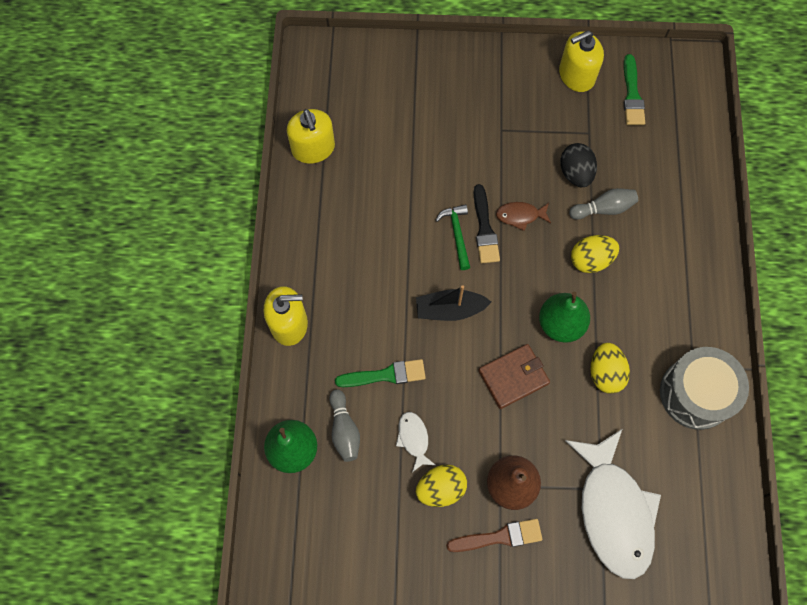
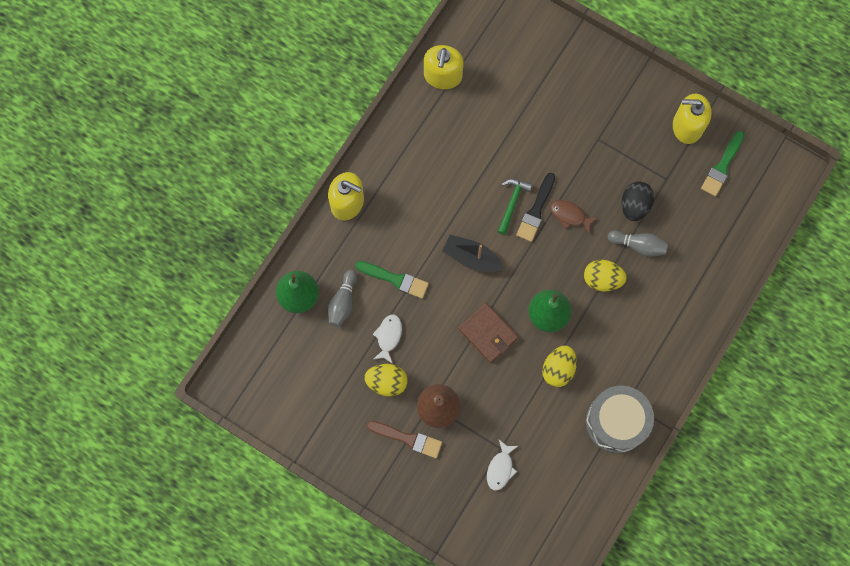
camera: 30 degrees right, 5 degrees up
brown wallet [478,344,550,409] -> brown wallet turned 45 degrees clockwise [458,303,518,363]
white fish [565,429,661,579] -> white fish [487,440,518,491], size x0.42

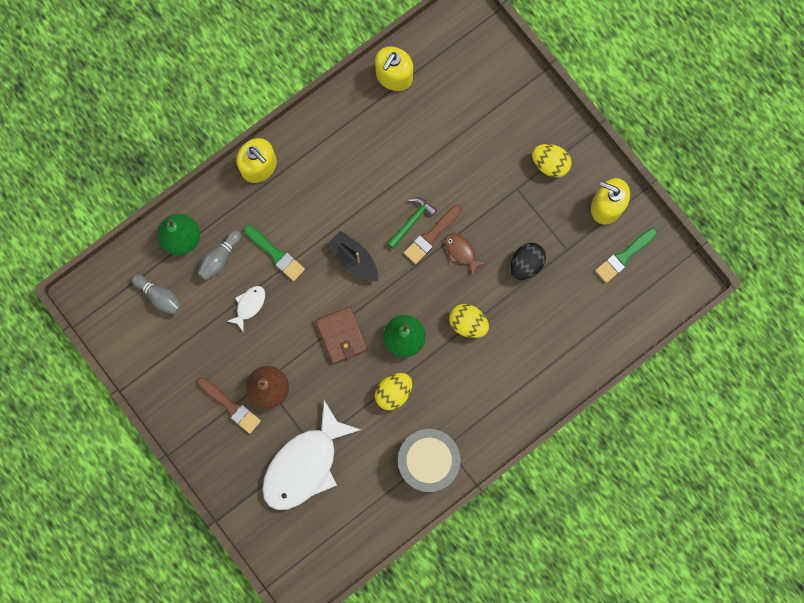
camera: 20 degrees right, 5 degrees up
yellow egg [364,364,408,397] -> yellow egg moved to [532,144,572,177]
white fish [487,440,518,491] -> white fish [262,400,361,510], size x2.37
black brush [516,173,555,242] -> brown brush [404,205,462,264]
grey bowling pin [607,230,668,257] -> grey bowling pin moved to [131,274,182,315]

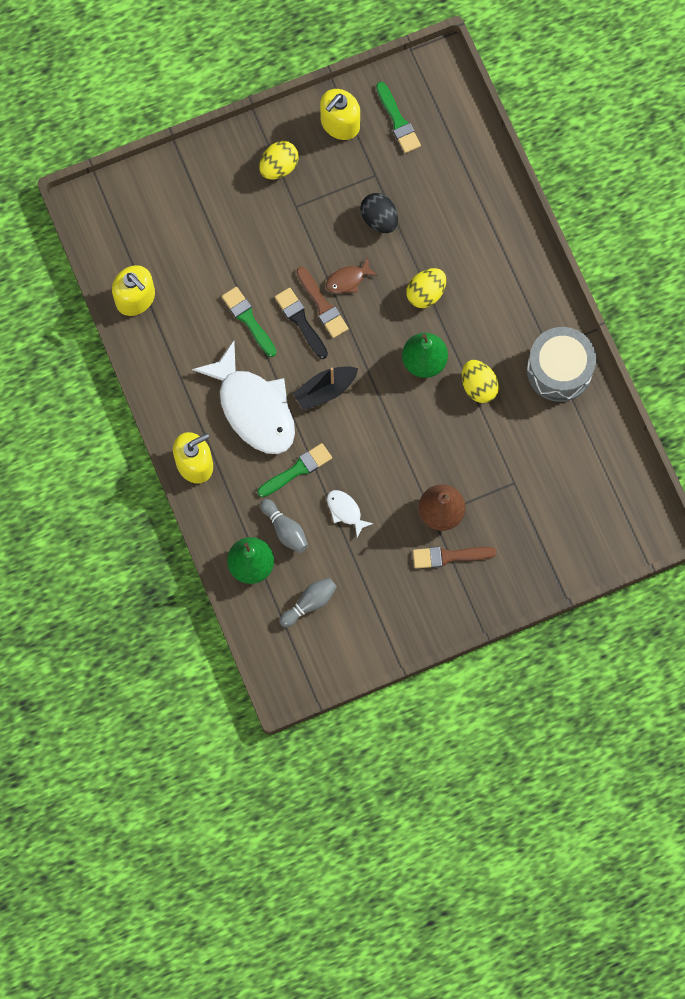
camera: 75 degrees left, 5 degrees down
brown brush [197,377,261,434] -> brown brush turned 150 degrees counterclockwise [413,547,497,569]
white fish [262,400,361,510] -> white fish moved to [192,341,295,454]
brown wallet [316,306,368,364] -> none
green hammer [387,197,437,249] -> black brush [275,288,328,359]
none -> green brush [222,287,276,357]

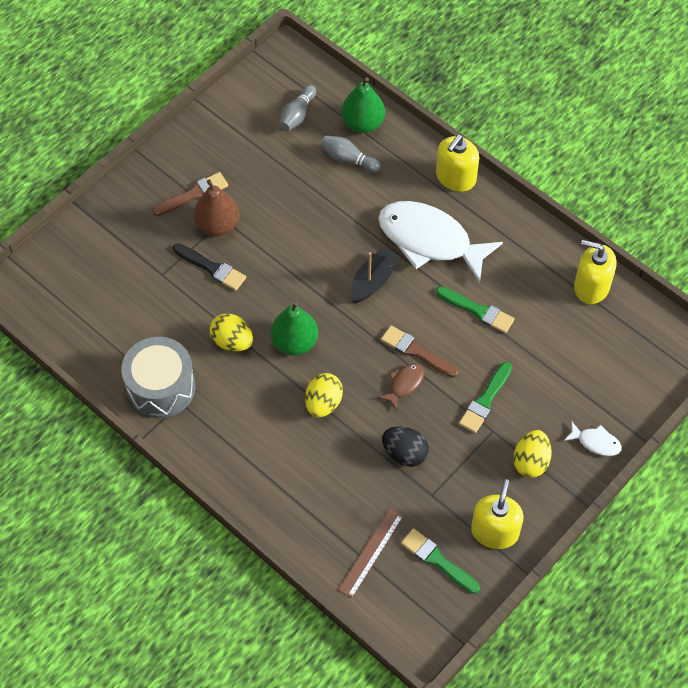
camera: 155 degrees right, 15 degrees down
green brush [257,443,332,497] -> green brush moved to [459,362,512,433]
black brush [275,288,328,359] -> black brush moved to [173,243,246,291]
white fish [327,490,374,537] -> white fish moved to [564,421,622,456]
none -> brown ruler [338,509,403,598]

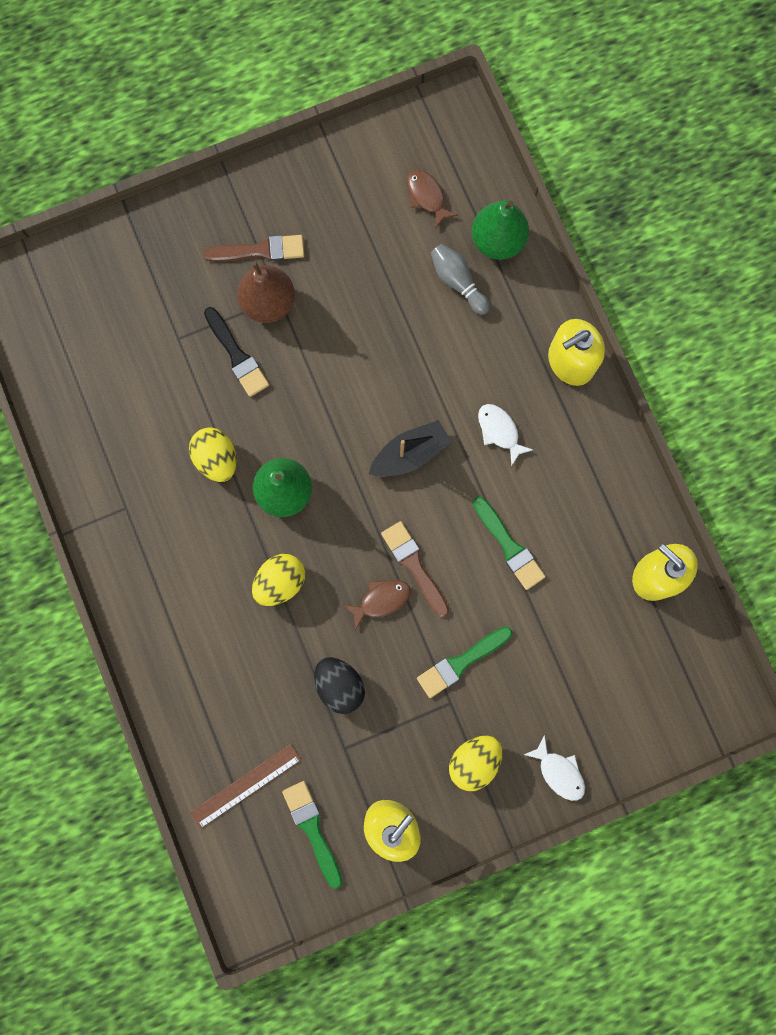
camera: 25 degrees right, 20 degrees up
grey drum [121,337,195,418] -> none
grey bowling pin [279,85,316,131] -> brown fish [407,169,458,229]
white fish [378,201,503,283] -> white fish [478,404,533,466], size x0.42

